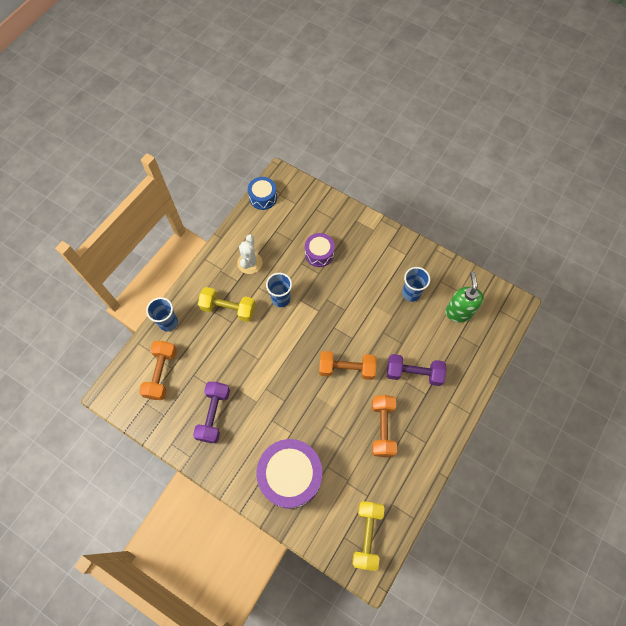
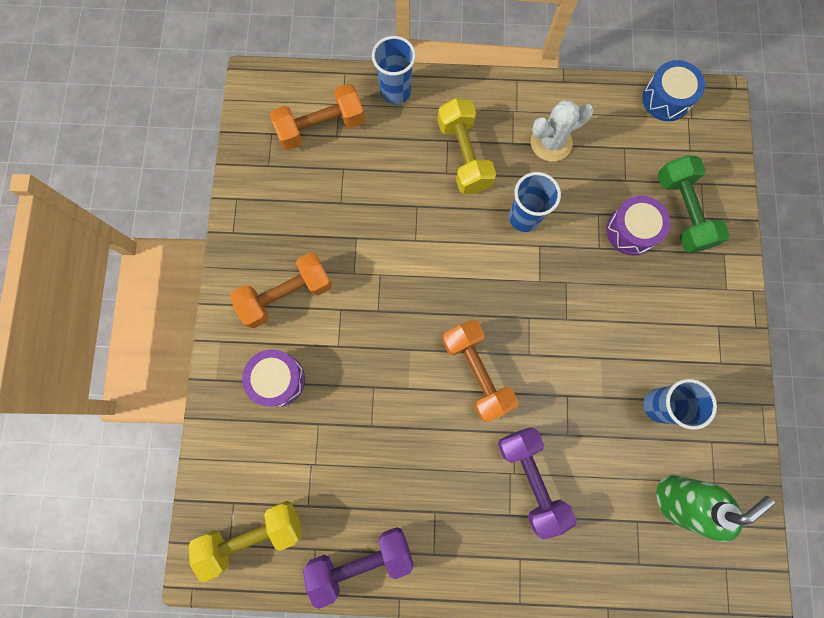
camera: 60 degrees right, 10 degrees up
purple dumbbell [193,382,230,443] -> purple dumbbell moved to [303,527,413,609]
purple drum [256,439,322,509] -> purple drum [242,349,305,407], size x0.54
orange dumbbell [372,395,397,457] -> orange dumbbell moved to [230,252,332,328]
none -> green dumbbell [658,155,730,253]

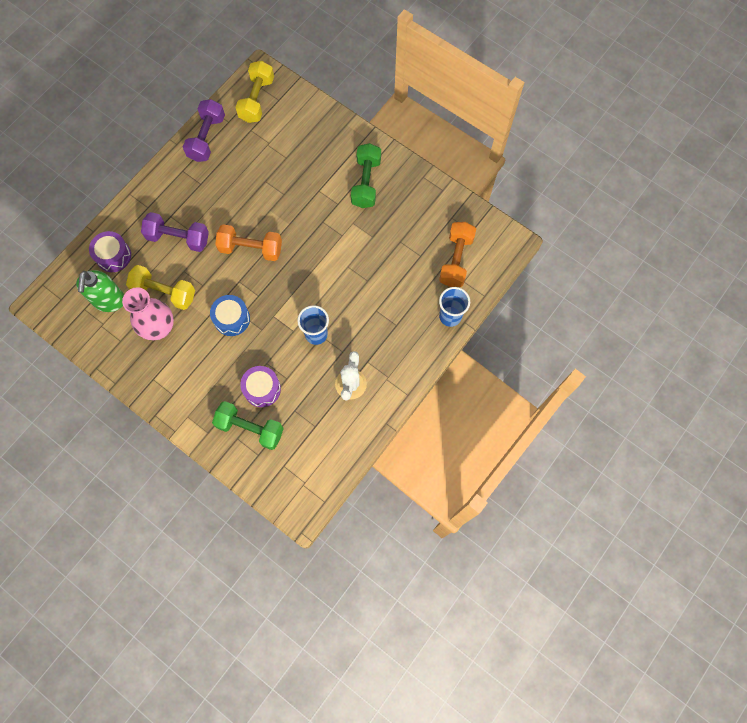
camera: 125 degrees right, 5 degrees down
orange dumbbell [230,252,332,328] -> green dumbbell [351,143,381,208]
purple drum [242,349,305,407] -> purple drum moved to [89,231,131,272]
yellow dumbbell [438,98,496,194] -> yellow dumbbell moved to [126,265,195,310]
blue drum [642,60,705,121] -> blue drum moved to [210,295,250,336]
blue cup [643,379,717,430] -> pink vase [122,287,174,340]

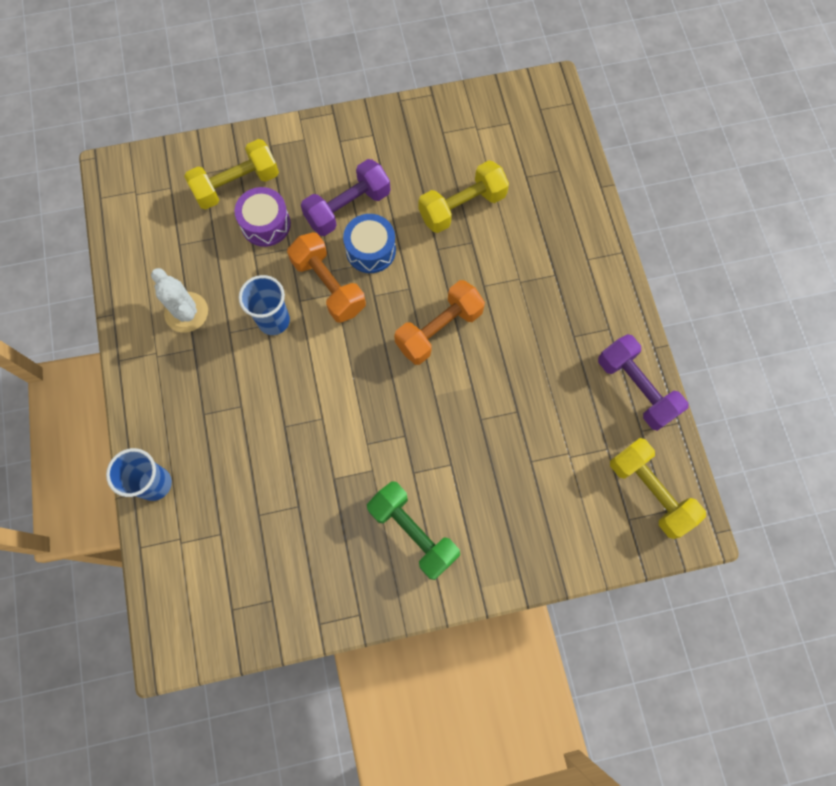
camera: 130 degrees right, 0 degrees up
green soap dispenser [76,270,124,312] -> none
purple drum [89,231,131,272] -> none
pink vase [122,287,174,340] -> none
purple dumbbell [141,212,209,252] -> purple dumbbell moved to [301,159,390,236]
green dumbbell [212,401,284,450] -> yellow dumbbell [184,139,279,209]
orange dumbbell [439,222,476,287] -> orange dumbbell moved to [287,232,366,323]

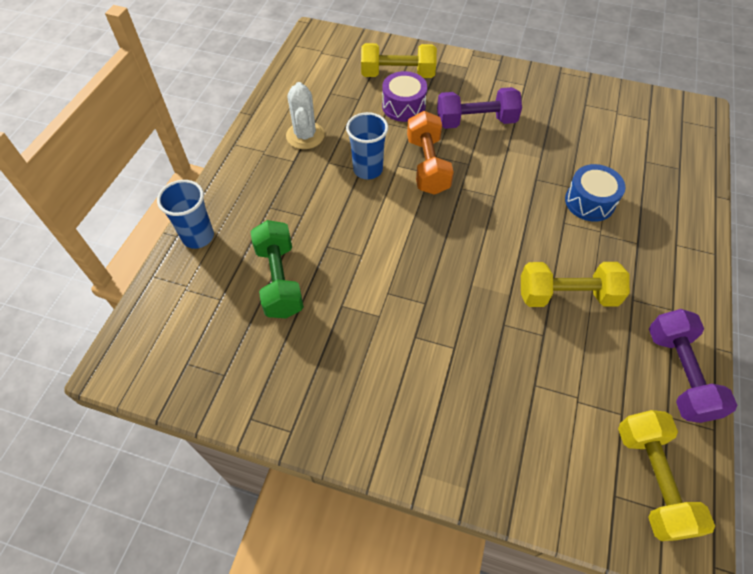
camera: 30 degrees right, 15 degrees down
blue drum [343,214,396,273] -> blue drum moved to [565,164,625,222]
green dumbbell [367,481,460,580] -> green dumbbell moved to [250,220,304,318]
orange dumbbell [394,280,485,365] -> none
yellow dumbbell [419,160,509,233] -> yellow dumbbell moved to [521,262,630,307]

